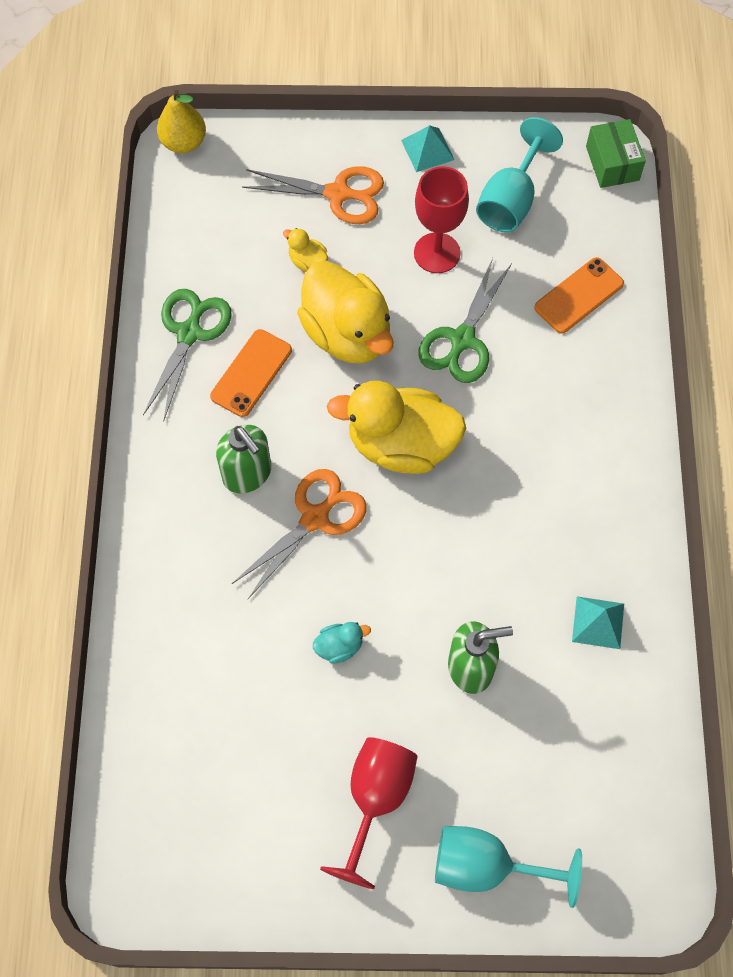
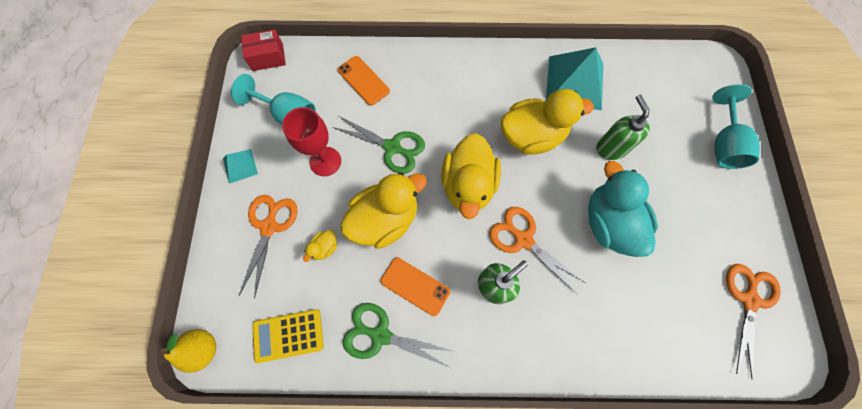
camera: 90 degrees left, 5 degrees up
turquoise duck [313,622,371,664] -> turquoise duck [588,161,658,257], size x2.39
red goblet [320,737,418,889] -> none
turquoise pyramid [572,596,624,649] -> turquoise pyramid [546,47,603,110], size x2.03
green box [586,119,646,188] -> red box [241,29,286,71]
none -> yellow calculator [252,309,324,363]
none -> yellow duck [501,89,594,155]
none -> orange scissors [726,264,781,380]

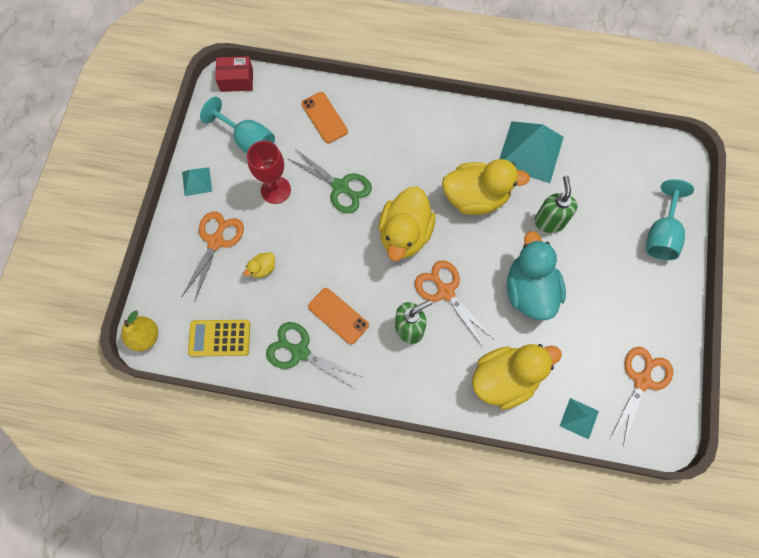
camera: 10 degrees right, 0 degrees up
yellow duck [340,172,427,249] -> yellow duck moved to [472,344,562,410]
none -> turquoise pyramid [560,398,599,440]

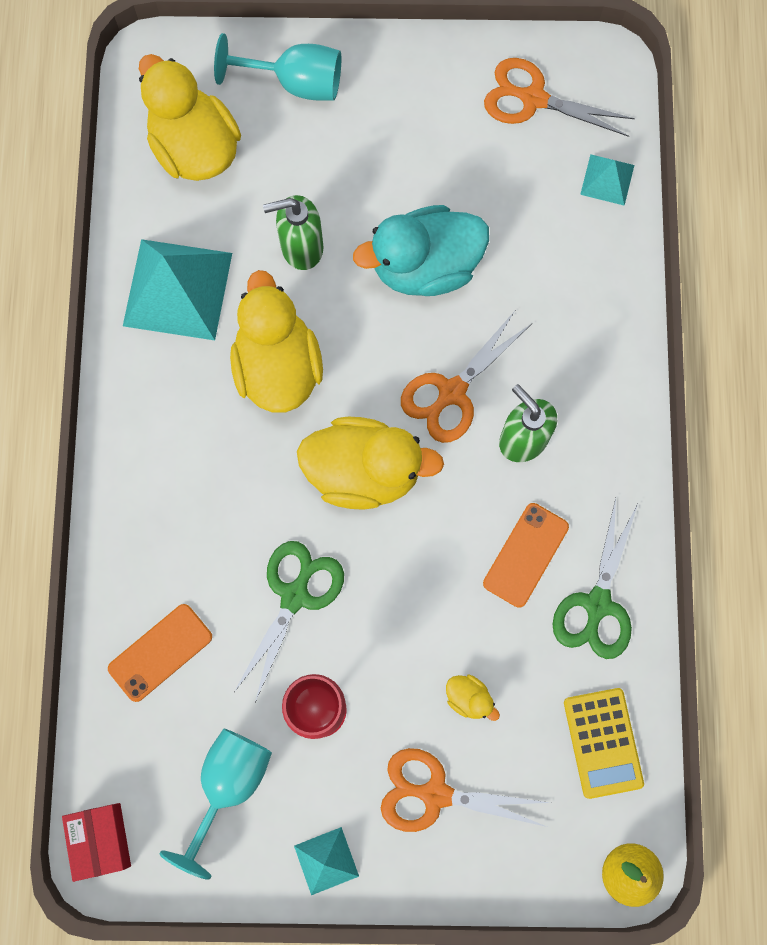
camera: 100 degrees left, 5 degrees up
yellow duck [472,344,562,410] -> yellow duck moved to [139,54,241,181]

